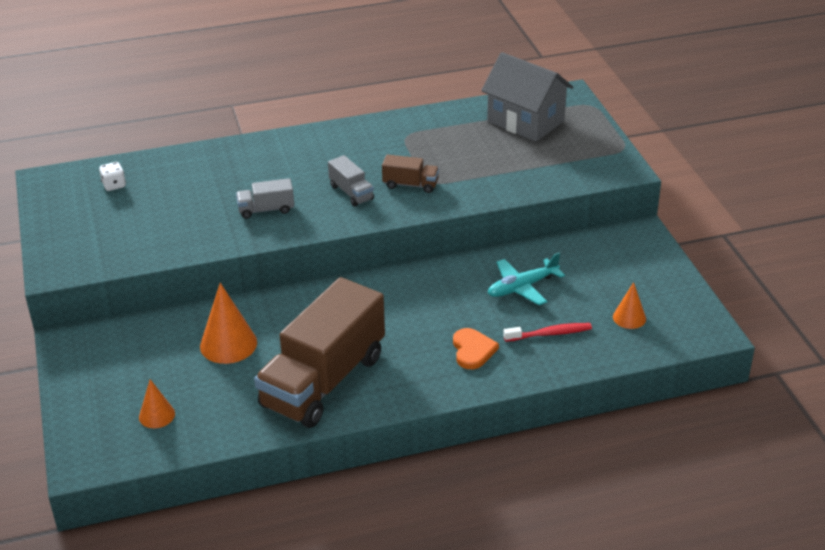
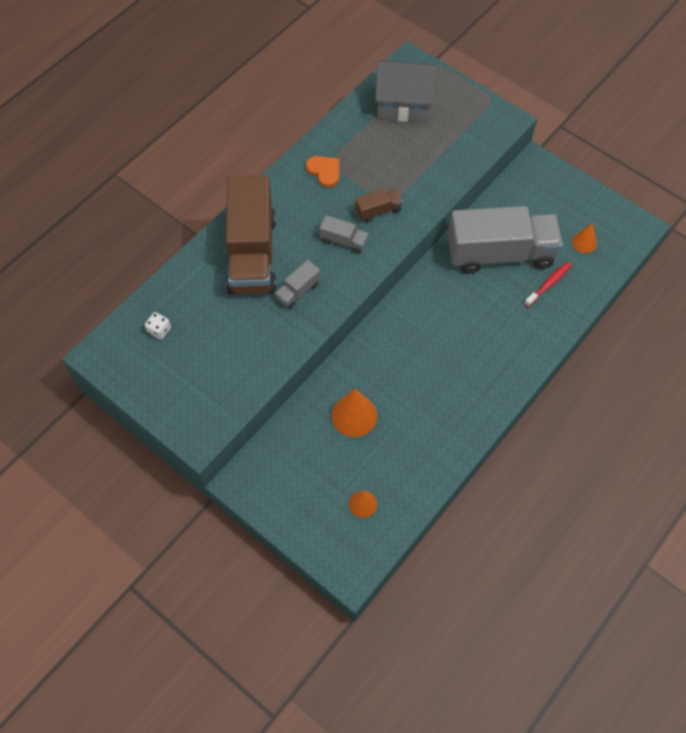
camera: 35 degrees left, 25 degrees up
brown truck [254,277,385,428] -> brown truck moved to [226,176,276,295]
orange heart [453,328,499,369] -> orange heart moved to [306,156,339,187]
turquoise plane [488,253,565,305] -> grey truck [448,206,563,274]

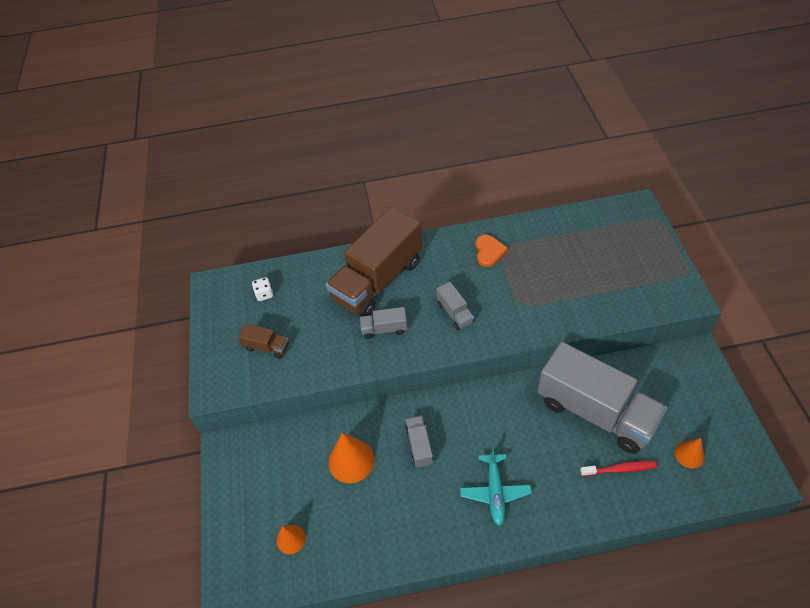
camera: 45 degrees right, 10 degrees down
brown truck [355,189,403,223] -> brown truck moved to [238,323,289,359]
grey house [375,60,437,122] -> none
none -> grey truck [405,416,434,467]
none -> turquoise plane [460,446,532,526]

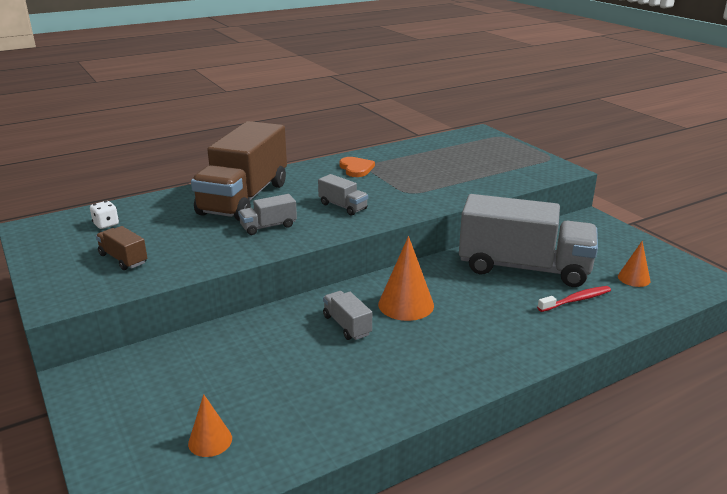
camera: 25 degrees left, 25 degrees down
brown truck [238,323,289,359] -> brown truck turned 135 degrees counterclockwise [96,226,147,270]
orange cone [328,433,374,483] -> orange cone moved to [378,236,434,321]
turquoise plane [460,446,532,526] -> none

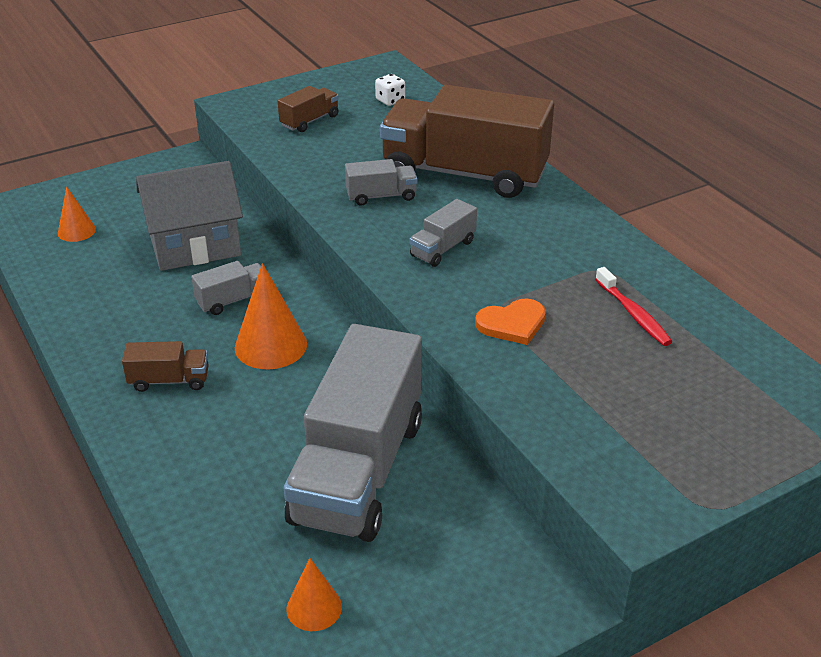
camera: 90 degrees right, 10 degrees up
grey truck [238,194,297,235] -> grey truck turned 105 degrees clockwise [345,159,418,205]
orange heart [339,157,375,177] -> orange heart moved to [475,298,546,345]
red toothbrush [537,286,611,312] -> red toothbrush moved to [595,267,672,346]
none -> brown truck [122,341,209,392]
none -> grey house [136,161,243,271]

